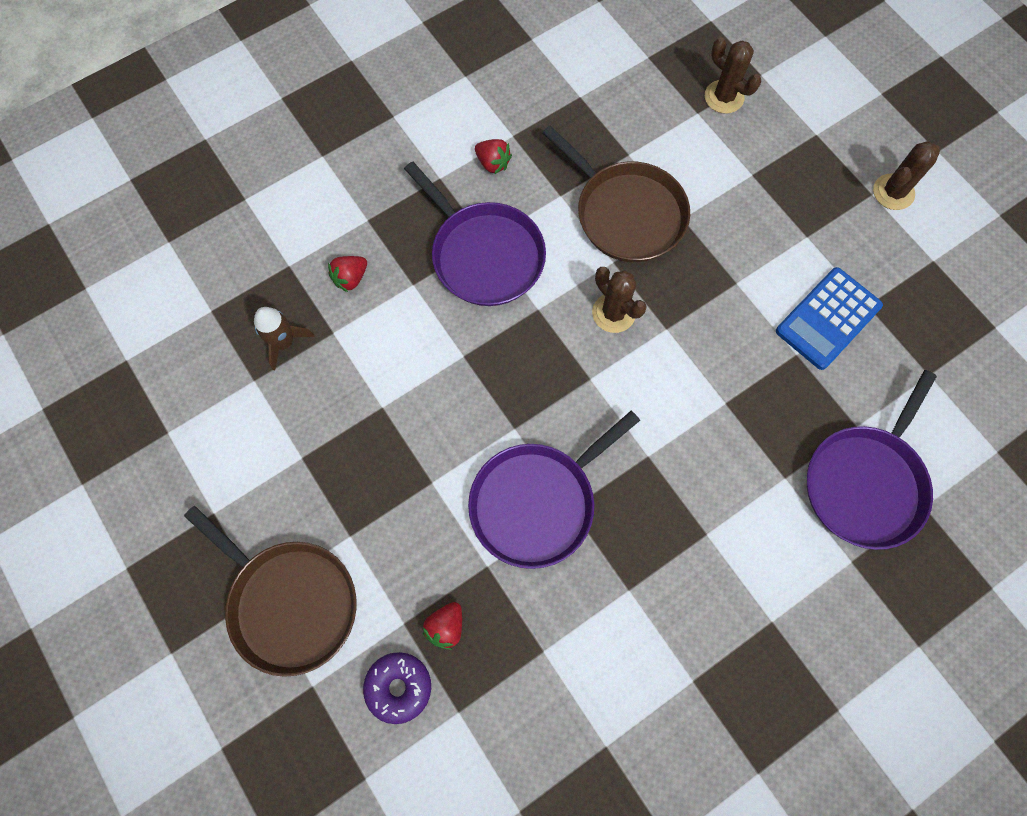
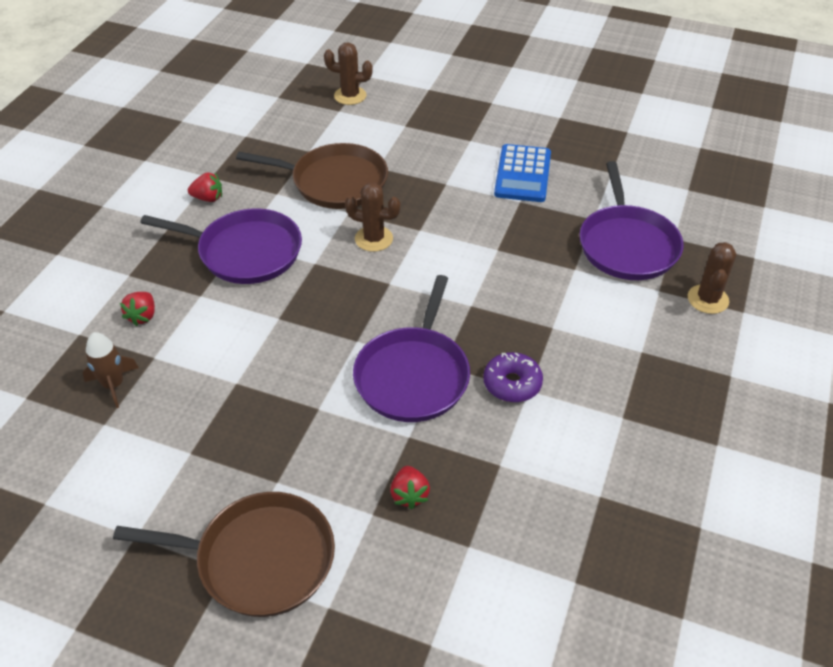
camera: 35 degrees left, 25 degrees down
purple donut [363,652,431,724] -> purple donut moved to [483,352,543,402]
brown cactus [873,141,940,210] -> brown cactus moved to [688,242,736,314]

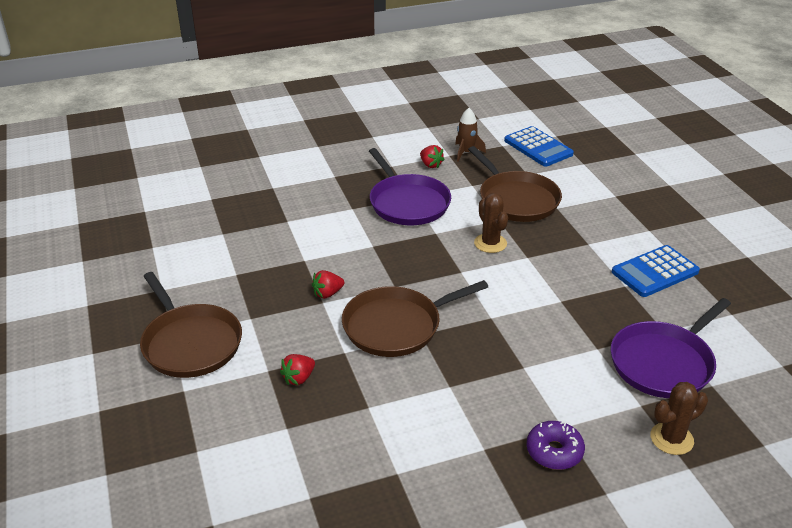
camera: 50 degrees right, 10 degrees down
brown rocket [83,332,139,408] -> brown rocket moved to [455,108,486,161]
red strawberry [120,292,155,326] -> red strawberry moved to [312,270,344,299]
brown cactus [324,42,373,105] -> none
purple pan [353,275,470,422] -> brown pan [342,280,488,357]
purple donut [483,352,543,402] -> purple donut moved to [527,421,585,470]
none -> blue calculator [504,126,574,167]

